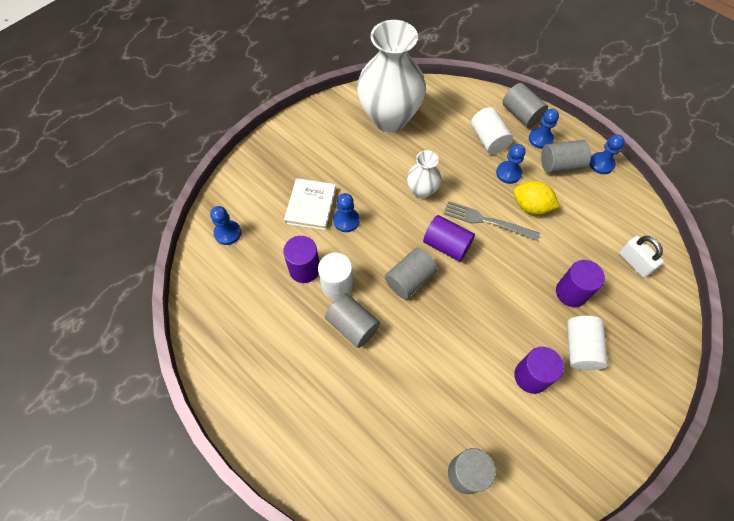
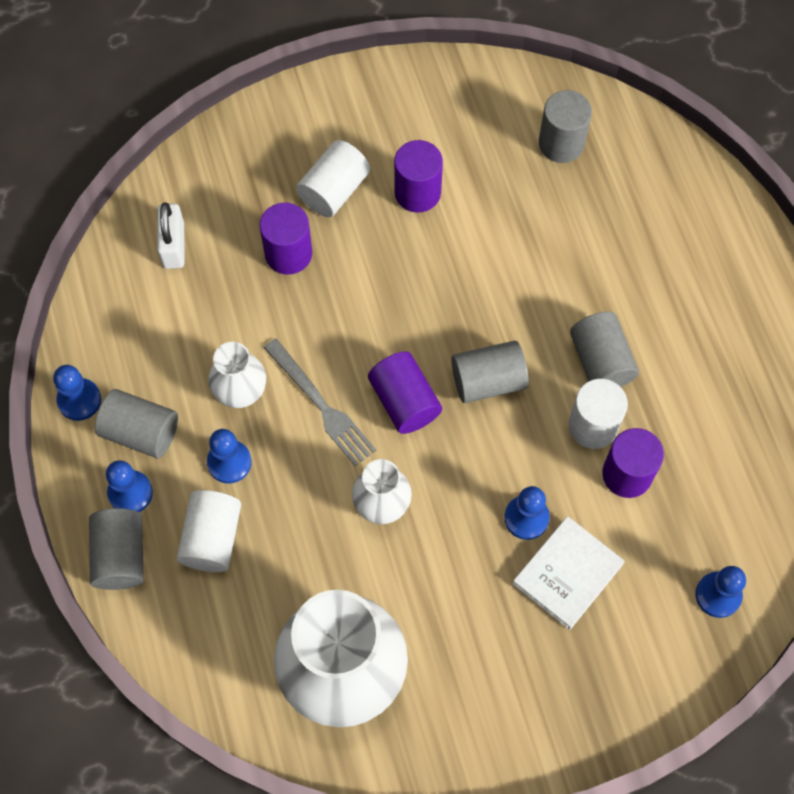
camera: 150 degrees left, 5 degrees up
yellow lemon [513,181,560,215] -> white vase [208,342,266,408]

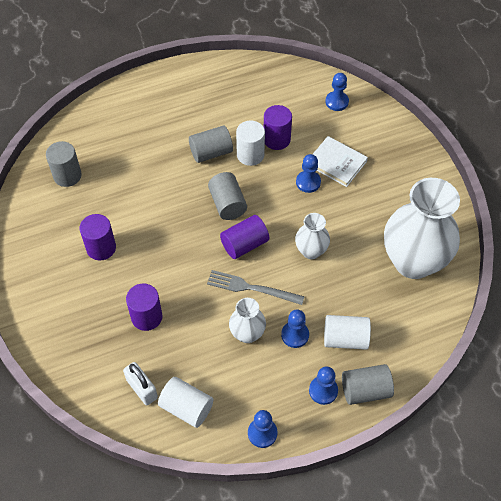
camera: 95 degrees left, 10 degrees down
grey cylinder [95,389,178,458] -> none
white padlock [157,202,185,269] -> white padlock turned 60 degrees clockwise [123,362,158,405]
grey fork [264,338,376,466] -> grey fork turned 120 degrees counterclockwise [207,270,305,305]
white cylinder [296,140,370,217] -> white cylinder moved to [158,377,213,428]

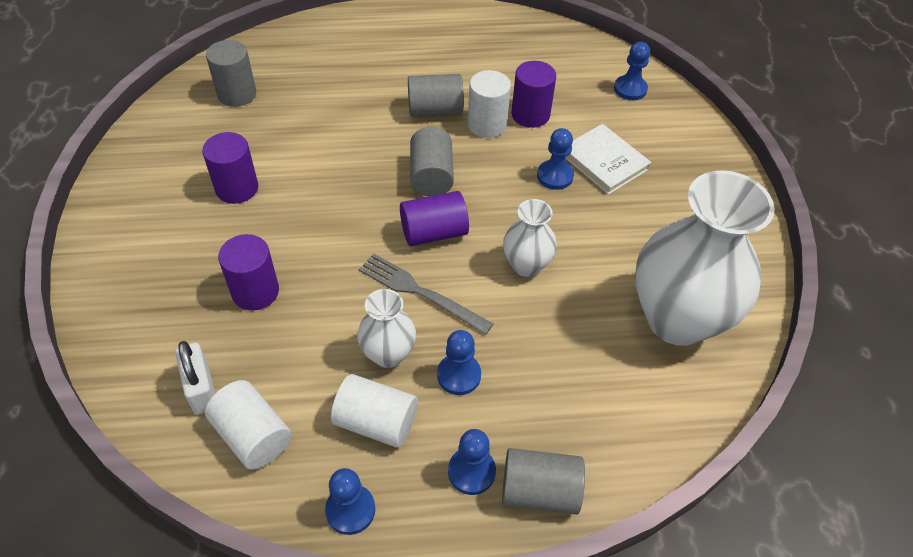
camera: 15 degrees right, 5 degrees down
white cylinder [324,315,371,350] -> white cylinder moved to [331,374,418,448]

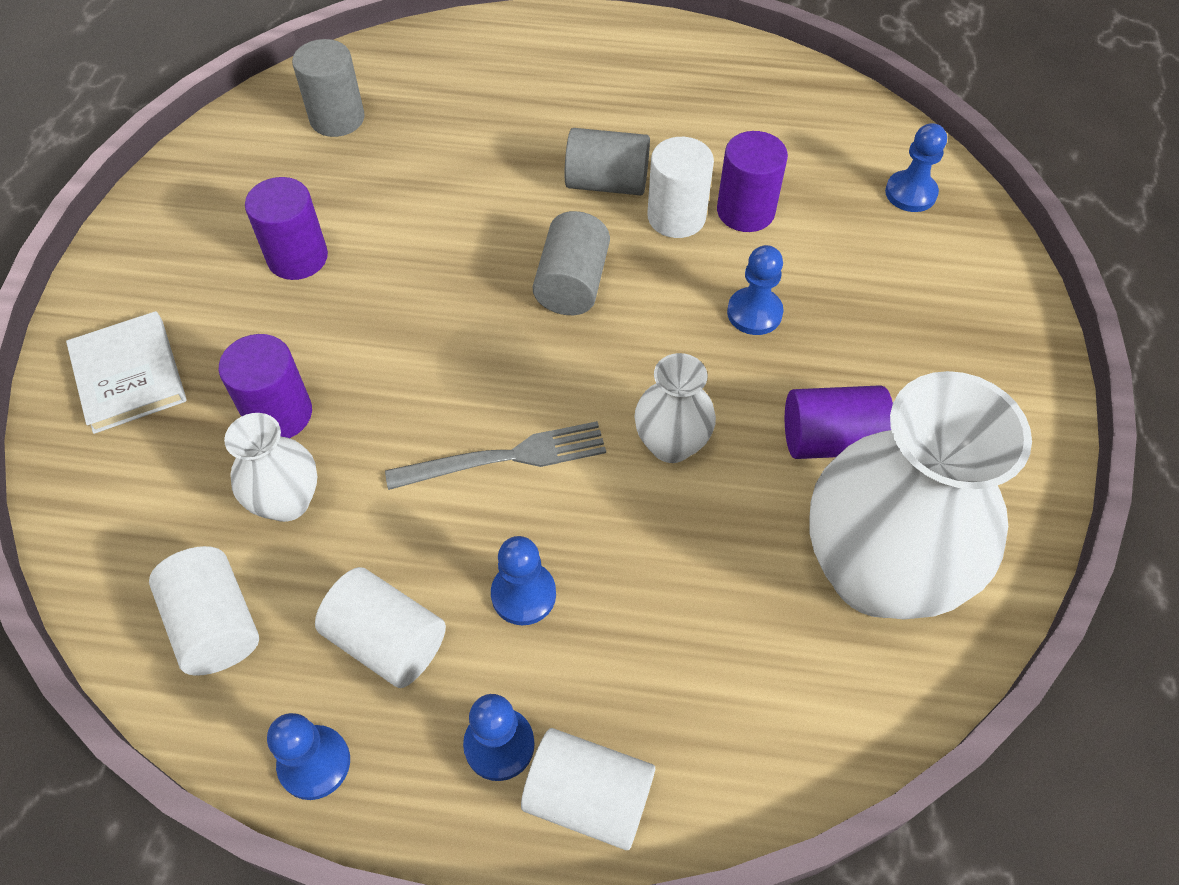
camera: 15 degrees right, 5 degrees up
white padlock [175,341,215,415] -> none
white vase [357,289,416,368] -> white vase moved to [224,413,317,522]
grey fork [359,253,493,335] -> grey fork turned 120 degrees clockwise [385,421,606,490]
purple cylinder [400,191,469,246] -> purple cylinder moved to [785,385,893,459]
grey cylinder [502,448,585,515] -> white cylinder [521,728,655,850]
white book [566,124,651,195] -> white book moved to [66,311,187,434]

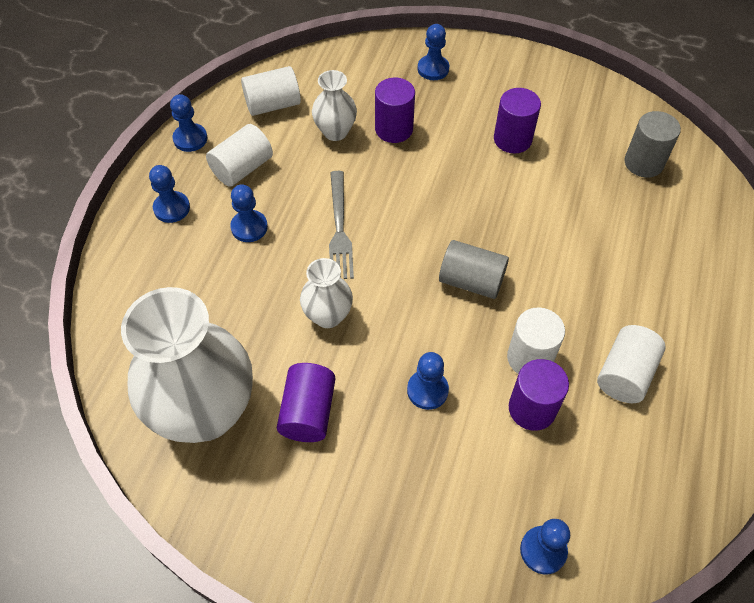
camera: 100 degrees right, 0 degrees up
white book [66,311,187,434] -> blue pawn [418,24,450,80]
white cylinder [521,728,655,850] -> white cylinder moved to [597,325,666,403]
grey cylinder [565,128,650,195] -> none

